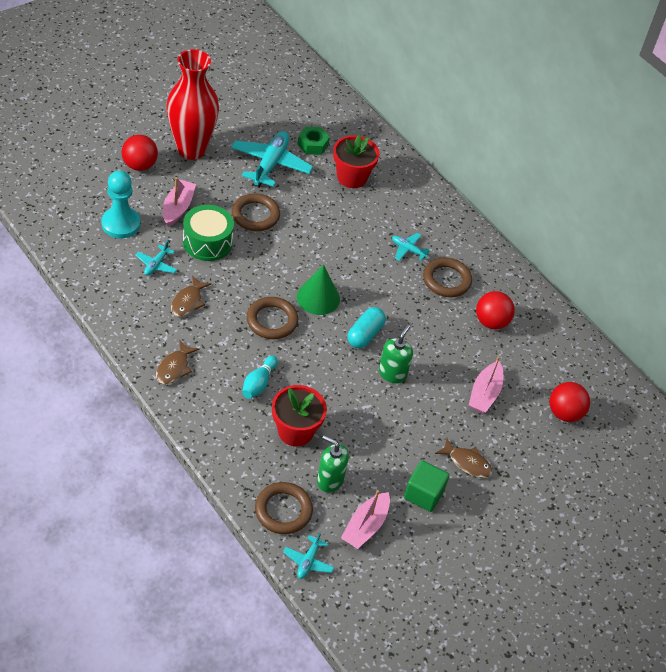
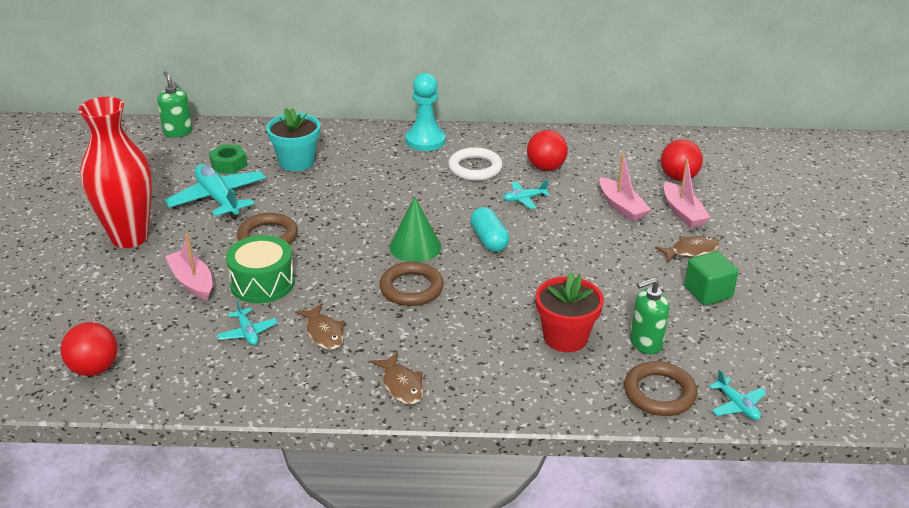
camera: 45 degrees left, 15 degrees down
turquoise pawn [101,171,140,238] -> turquoise pawn moved to [406,73,446,151]
red ball [122,135,158,171] -> red ball moved to [60,322,118,376]
turquoise bowling pin [242,356,278,399] -> none
red flower pot [333,135,379,188] -> turquoise flower pot [266,108,320,171]
pink boat [341,490,390,549] -> pink boat moved to [664,159,711,228]
green soap dispenser [379,325,413,383] -> green soap dispenser moved to [157,71,192,138]
turquoise plane [392,233,430,261] -> turquoise plane moved to [503,180,550,209]
brown ring [423,257,472,297] -> white ring [448,147,503,181]

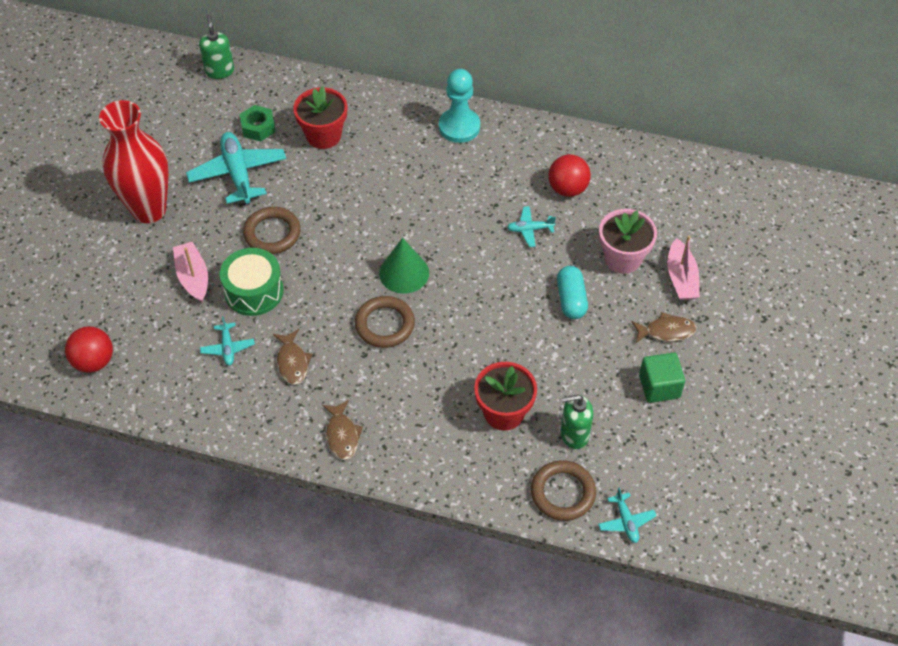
camera: 15 degrees right, 20 degrees up
turquoise flower pot [266,108,320,171] -> red flower pot [293,86,347,149]
white ring [448,147,503,181] -> none
turquoise capsule [470,207,509,252] -> turquoise capsule moved to [557,266,588,319]
pink boat [599,154,651,221] -> pink flower pot [599,209,657,274]
red ball [661,139,703,181] -> none

